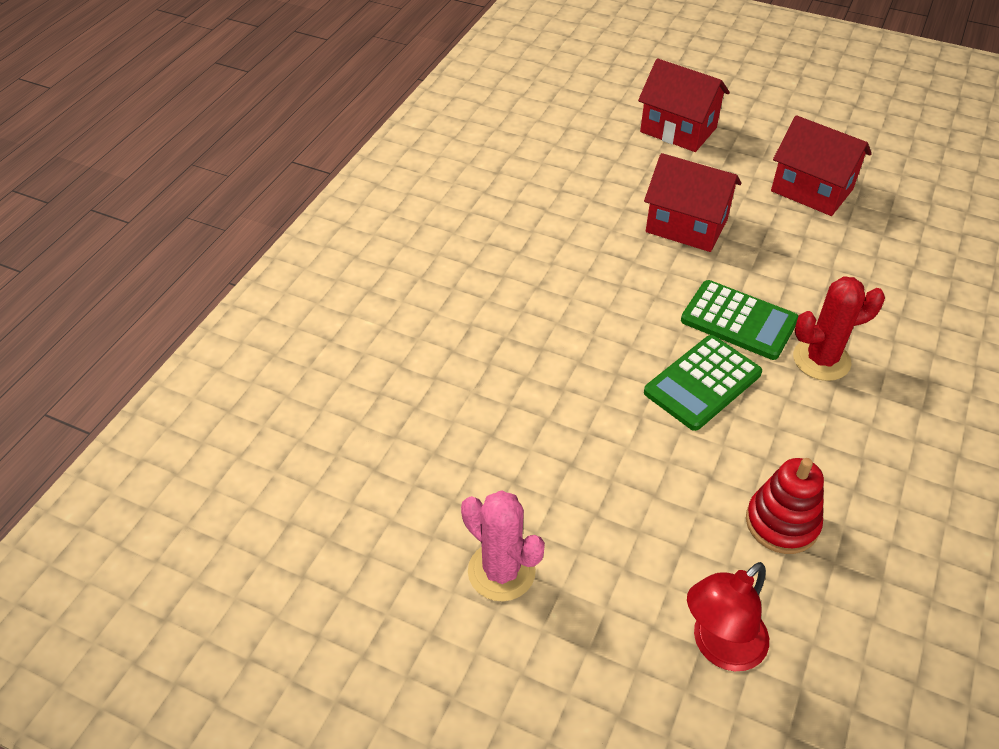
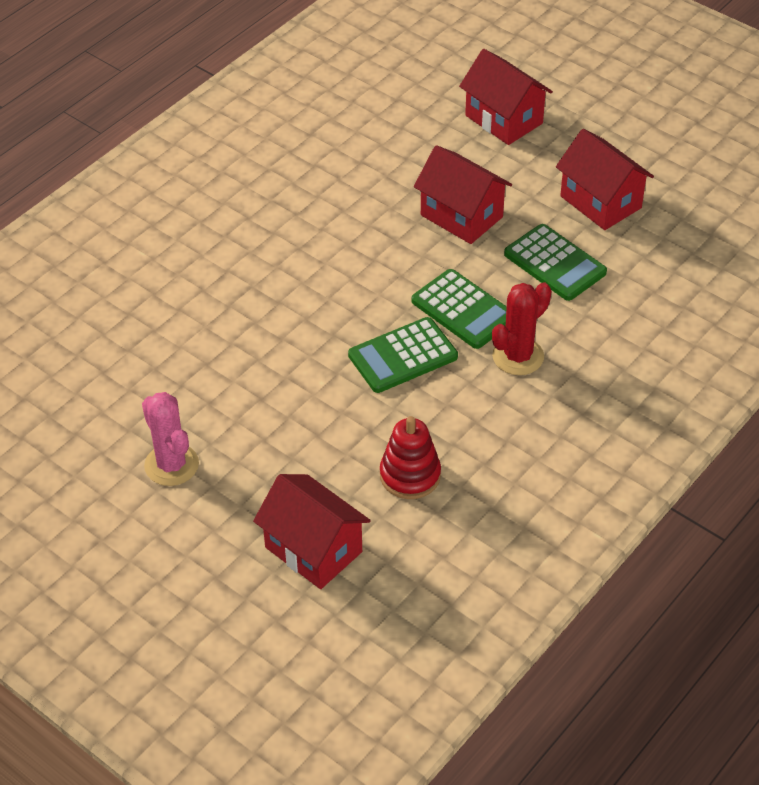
camera: 15 degrees right, 0 degrees up
red lamp [687,562,769,671] -> red house [253,474,371,589]
red cactus [793,276,885,381] -> red cactus turned 45 degrees counterclockwise [492,282,551,375]
none -> green calculator [504,224,607,301]

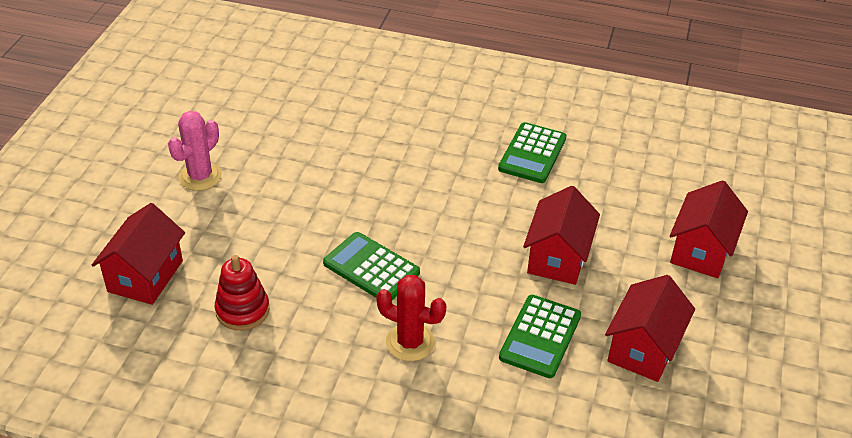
camera: 65 degrees right, 5 degrees down
green calculator [412,269,507,349] -> green calculator moved to [498,122,566,183]

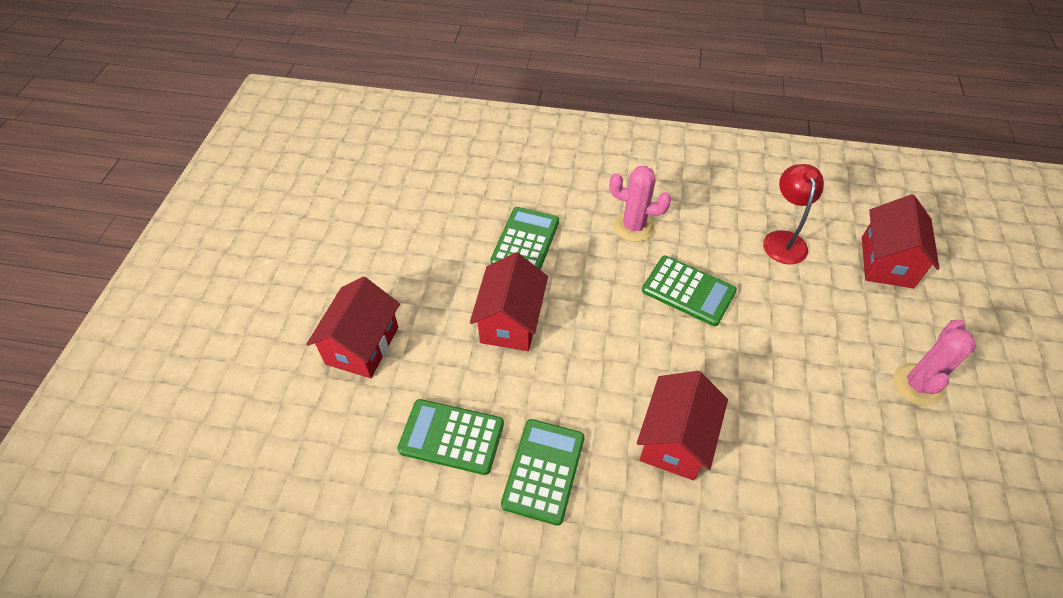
camera: 175 degrees right, 10 degrees up
red stacking toy [215,255,270,331] -> red lamp [763,164,824,264]
red cactus [376,275,446,361] -> pink cactus [609,166,672,242]
red house [605,275,695,382] -> red house moved to [637,371,728,480]
none -> green calculator [397,399,504,475]

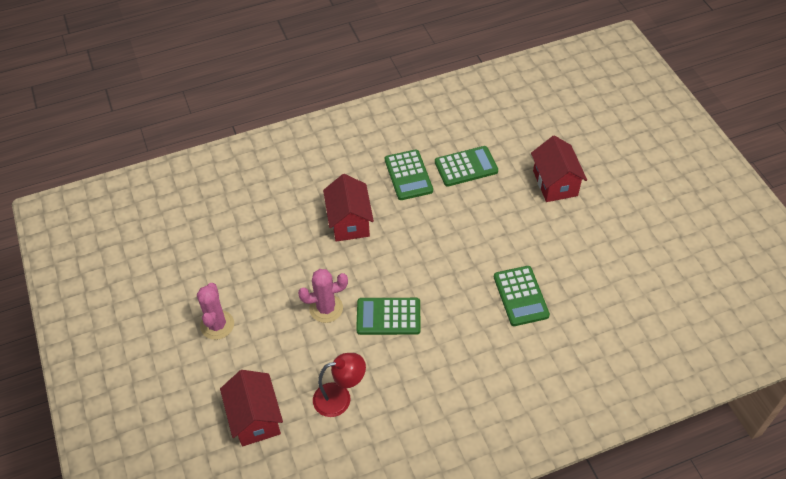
camera: 150 degrees right, 0 degrees up
red house [470,252,548,351] -> none
pink cactus [609,166,672,242] -> pink cactus moved to [298,269,348,323]
red lamp [763,164,824,264] -> red lamp turned 75 degrees counterclockwise [313,353,366,417]

